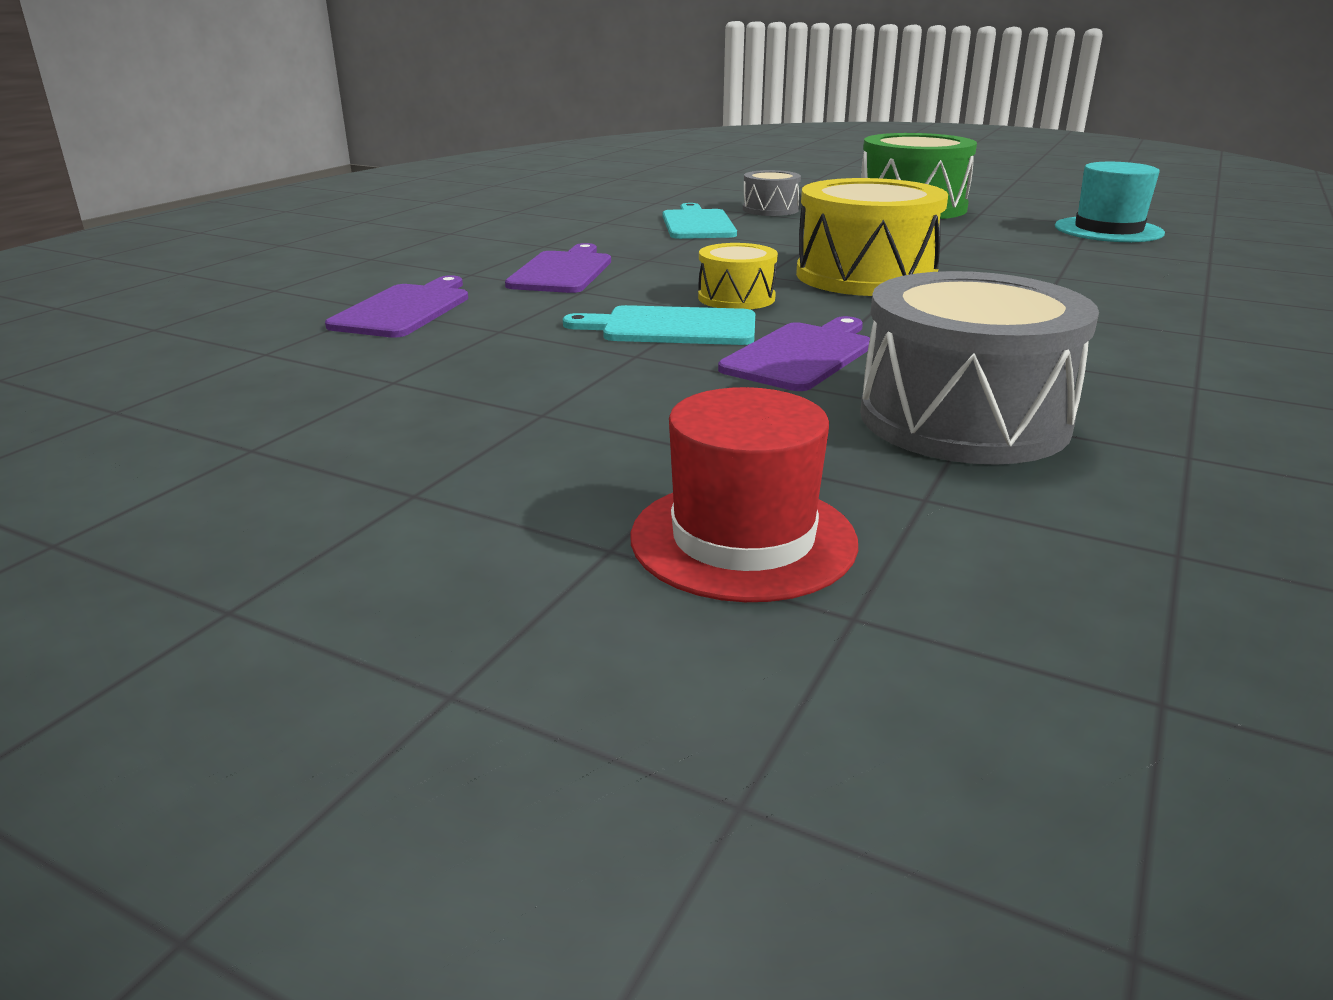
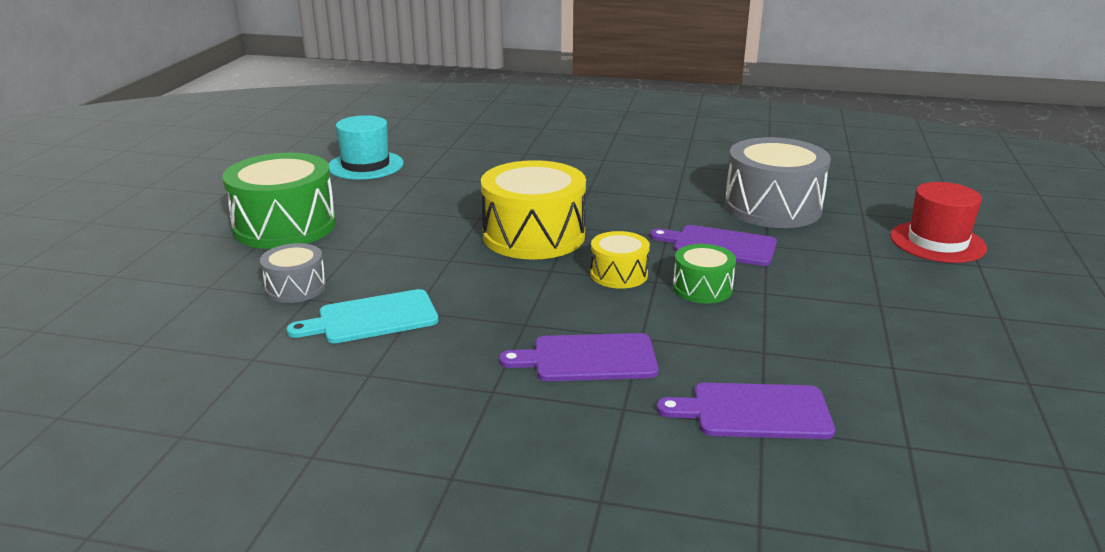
camera: 105 degrees left, 0 degrees up
turquoise cutting board [563,305,755,345] -> green drum [673,244,736,303]

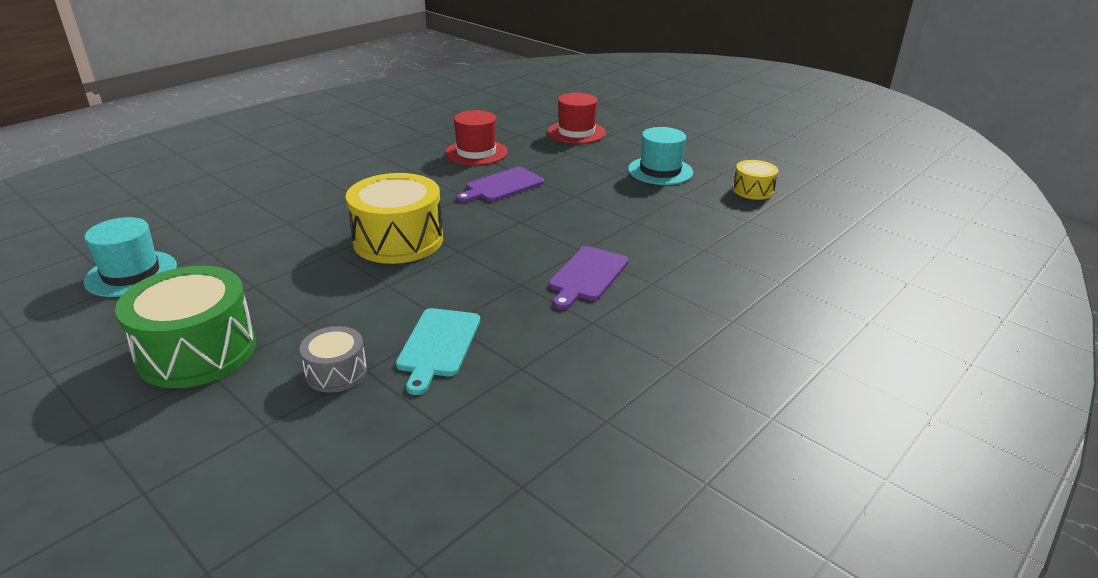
camera: 60 degrees left, 5 degrees up
yellow drum [590,231,650,289] -> yellow drum moved to [733,160,778,200]
purple cutting board [656,383,835,439] -> none
green drum [673,244,736,303] -> none
grey drum [725,137,831,228] -> red hat [445,110,508,165]
none -> turquoise hat [628,127,693,185]

